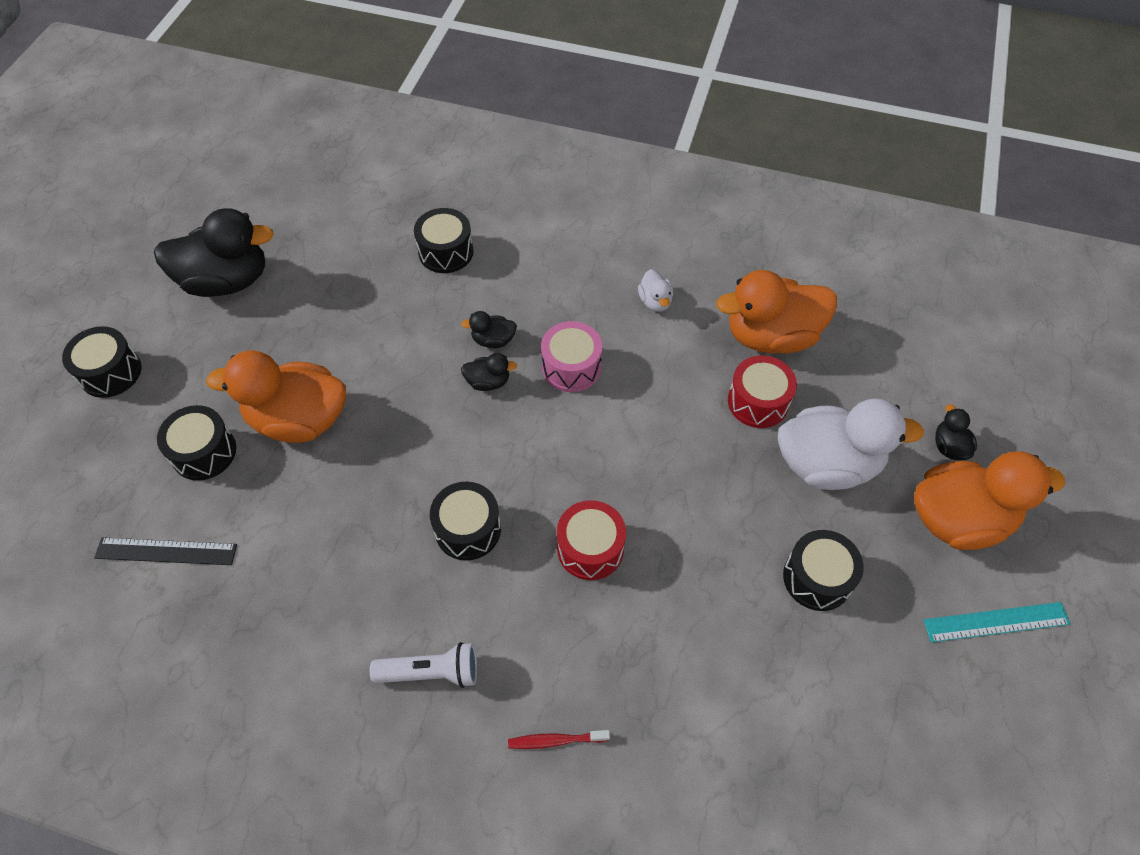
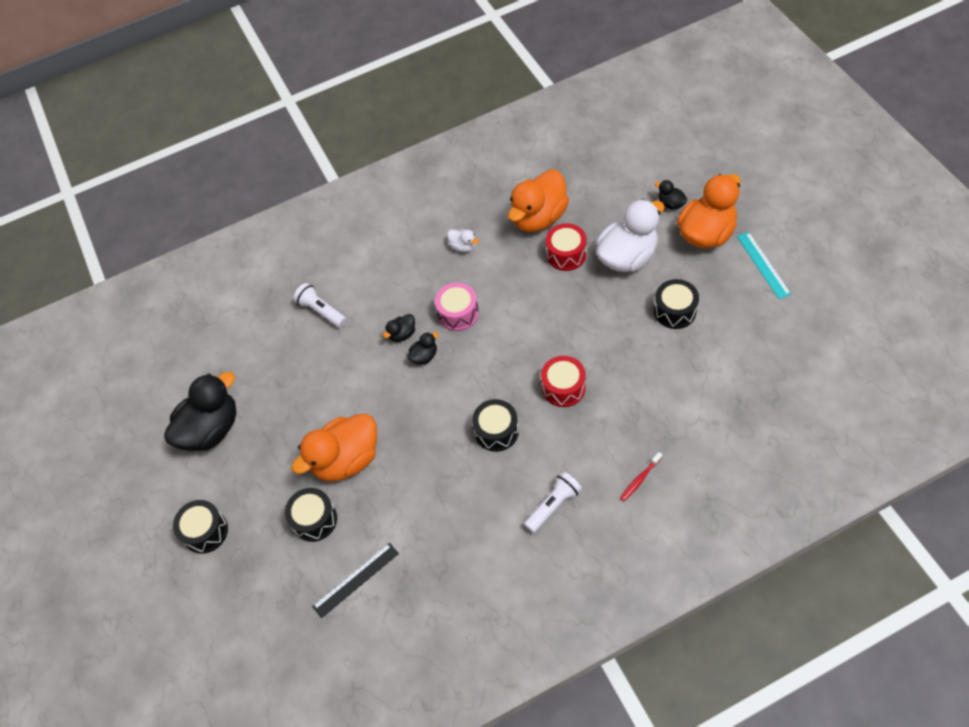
camera: 35 degrees left, 0 degrees up
black drum [414,208,474,273] -> white flashlight [293,283,347,328]
turquoise ruler [923,602,1071,642] -> turquoise ruler turned 60 degrees counterclockwise [737,232,791,299]

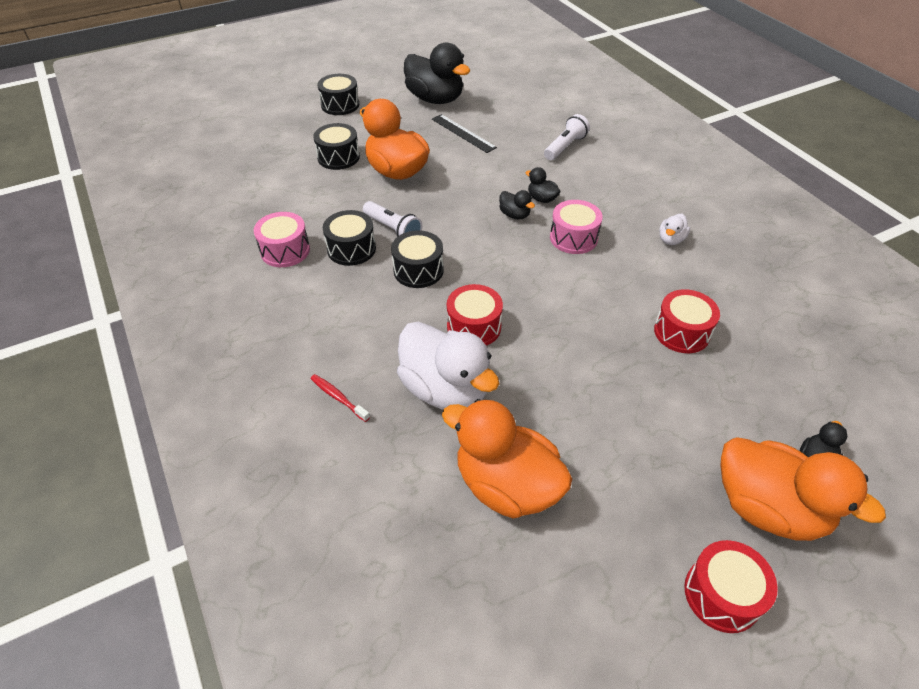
camera: 80 degrees right, 10 degrees down
black ruler [312,543,399,618] -> black ruler moved to [432,114,497,153]
orange duck [508,170,569,232] -> orange duck moved to [442,399,572,519]
white flashlight [524,471,582,533] -> white flashlight moved to [363,201,422,237]
white duck [596,199,665,272] -> white duck moved to [397,322,499,410]
black drum [654,279,699,329] -> black drum moved to [323,210,376,266]
turquoise ruler [737,232,791,299] -> red drum [684,540,778,633]
none -> pink drum [254,212,310,267]

